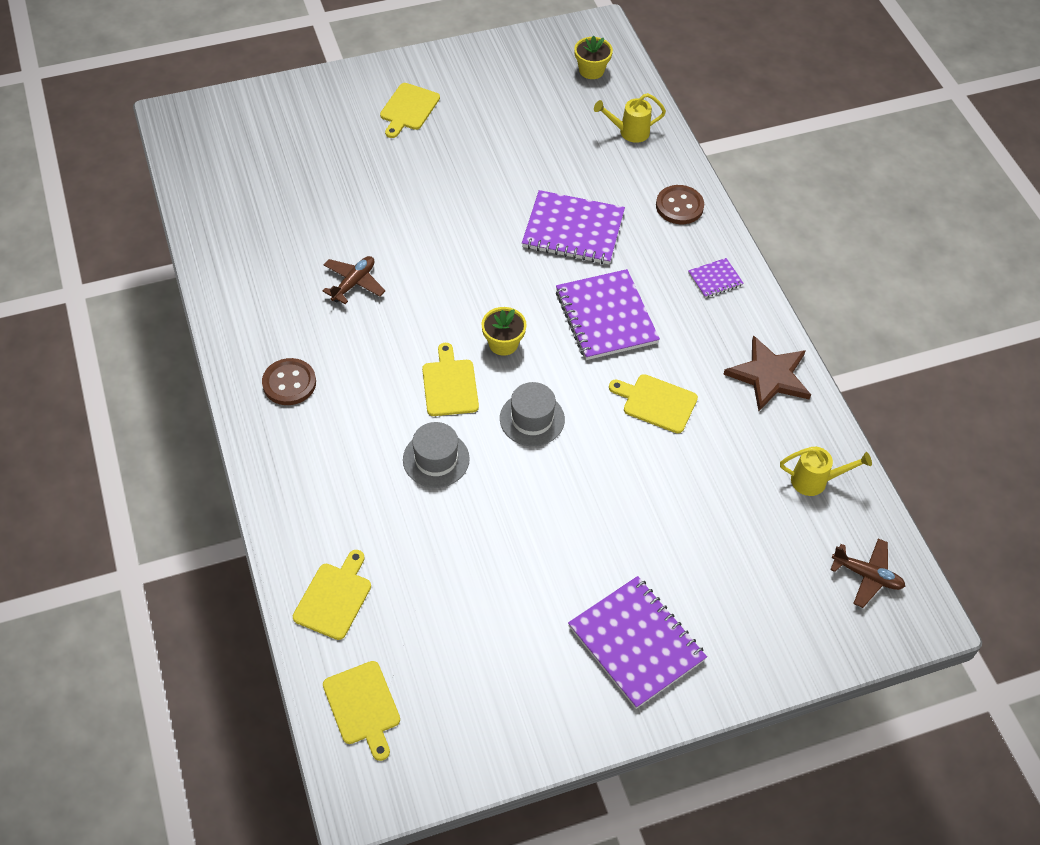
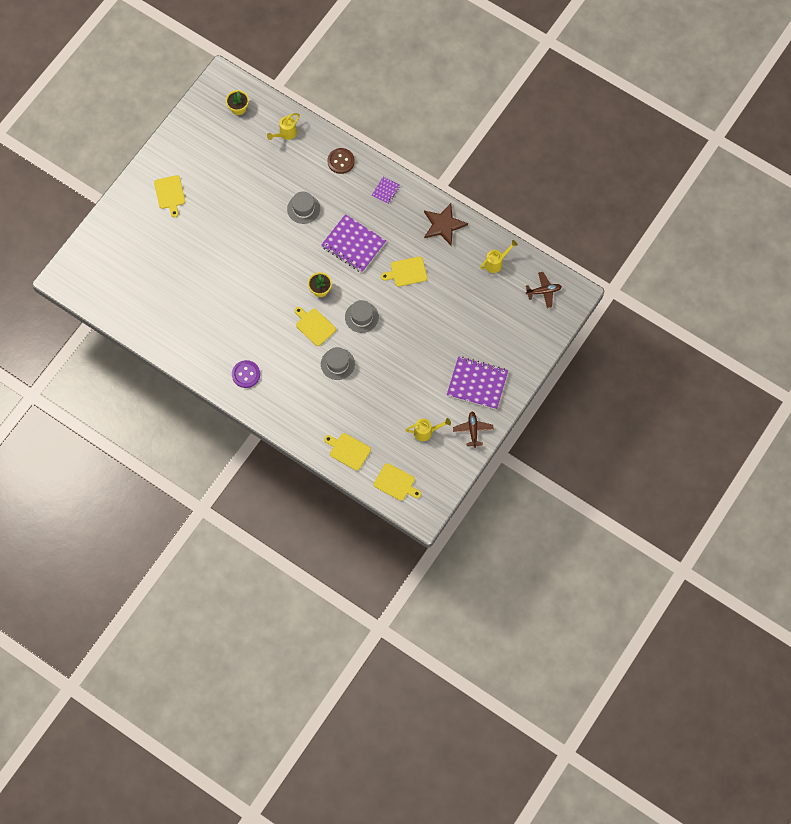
camera: 35 degrees left, 15 degrees up
brown button [262,358,316,405] -> purple button [232,360,260,388]
yellow cutting board [293,550,371,640] -> yellow cutting board turned 45 degrees counterclockwise [324,433,371,471]
brown plane [322,256,385,304] -> brown plane moved to [453,412,494,448]
purple notebook [522,190,625,264] -> grey hat [287,191,320,224]
none -> yellow watering can [405,418,451,441]

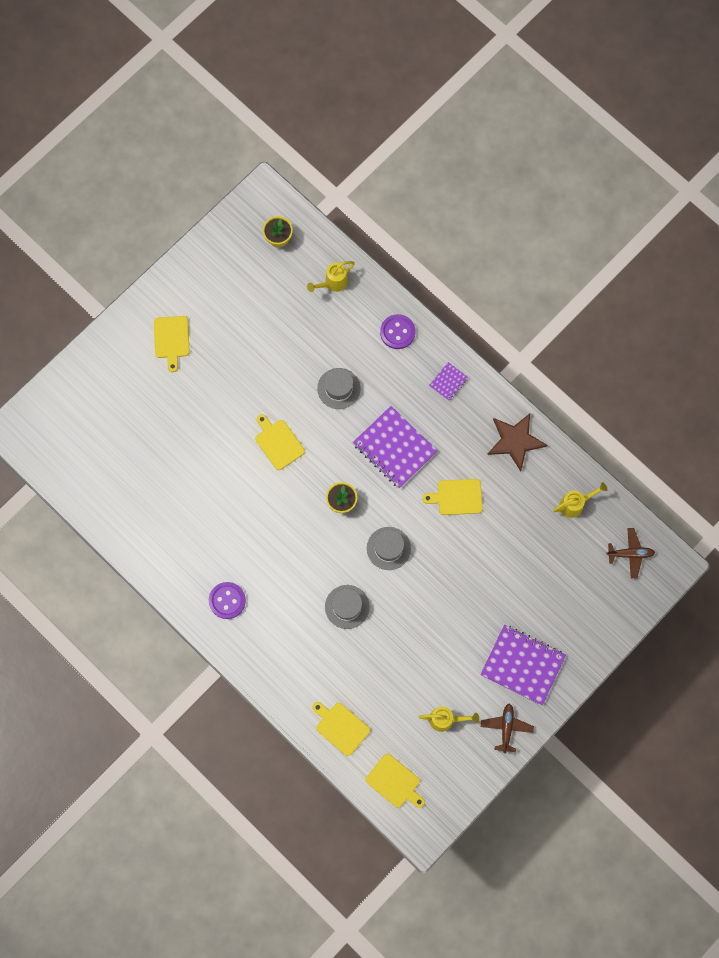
camera: 10 degrees right, 5 degrees up
yellow cutting board [294,307,336,346] -> yellow cutting board moved to [255,414,305,470]
brown button [328,148,355,174] -> purple button [380,314,416,349]

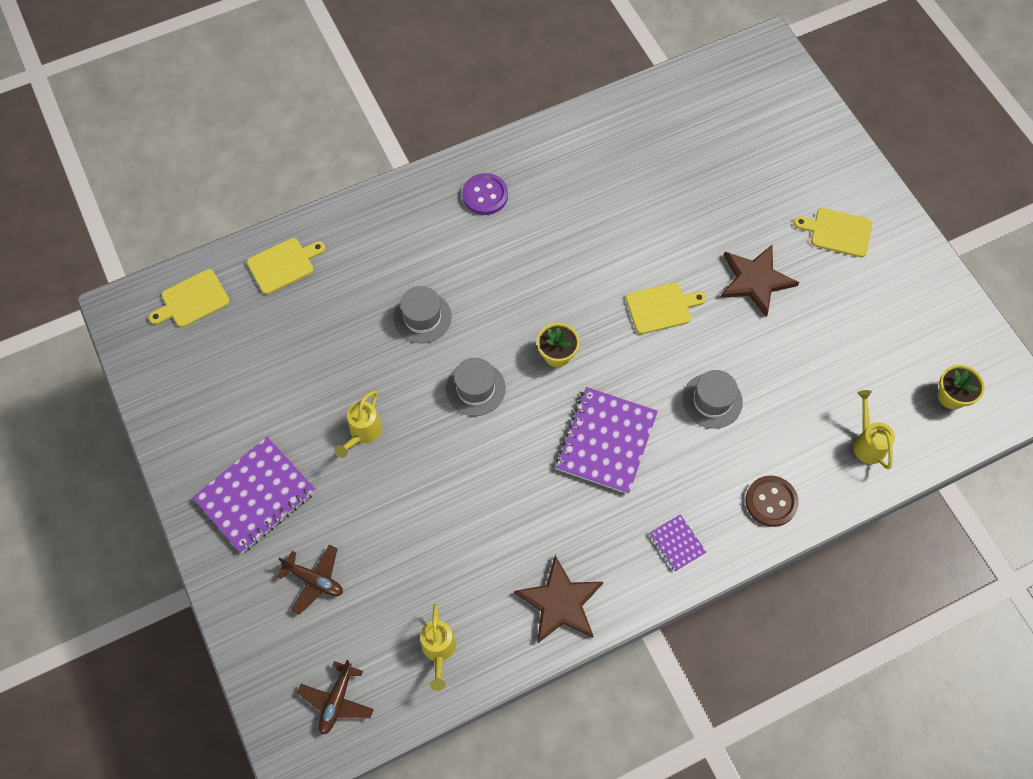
camera: 110 degrees right, 10 degrees down
purple notebook [353,406,438,488] -> purple notebook turned 45 degrees counterclockwise [556,387,658,494]
purple button [380,314,416,349] -> brown button [746,475,799,527]
yellow watering can [419,706,479,732] -> yellow watering can moved to [334,391,382,458]
yellow cutting board [422,479,483,515] -> none
brown plane [481,703,534,753] -> brown plane moved to [277,545,343,615]
none -> brown star [720,245,799,317]

